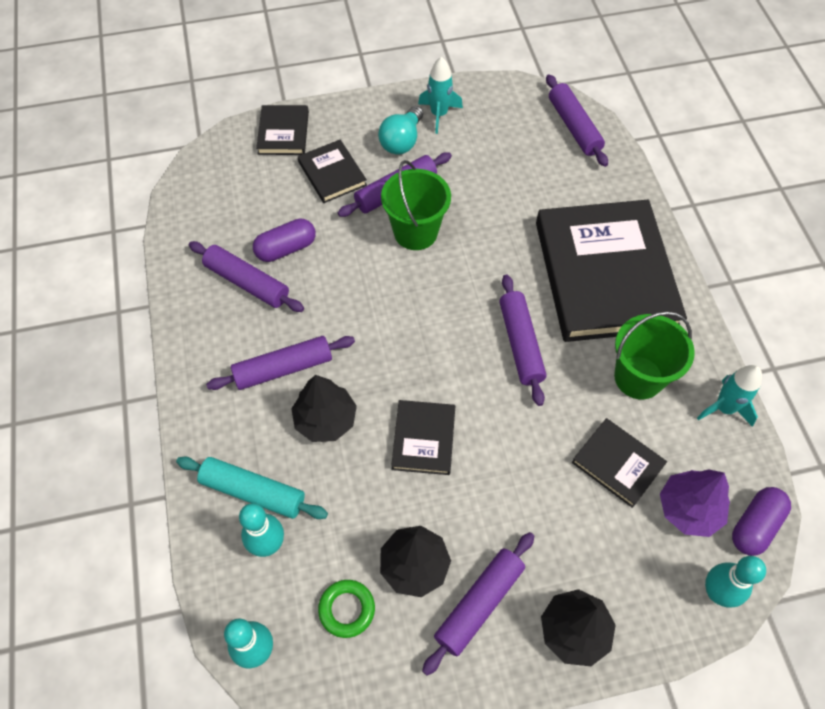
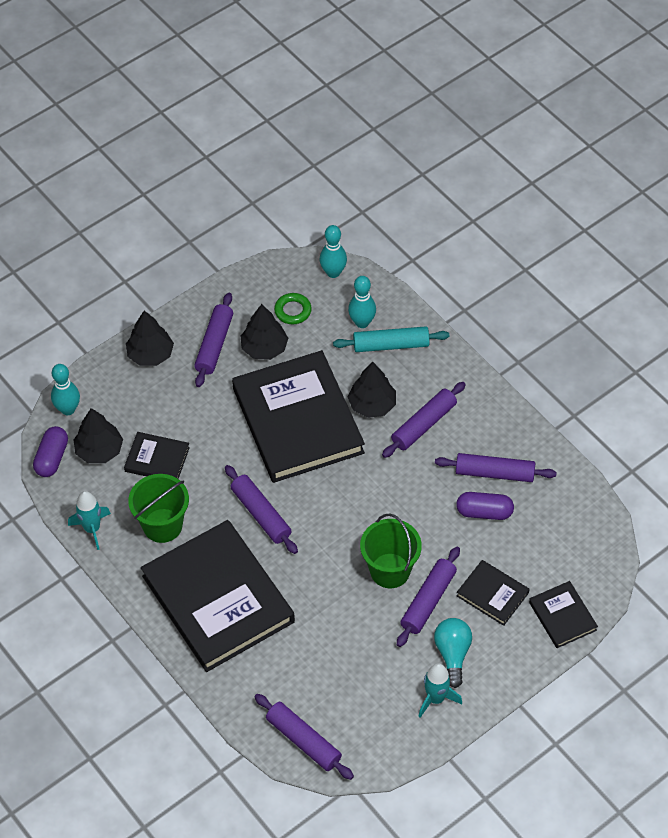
camera: 155 degrees right, 5 degrees down
purple capsule [253,218,316,262] -> purple capsule turned 60 degrees clockwise [456,492,514,520]
black book [391,400,455,475] -> black book [232,350,365,483], size x2.23
purple tree [660,469,730,537] -> black tree [73,408,123,463]

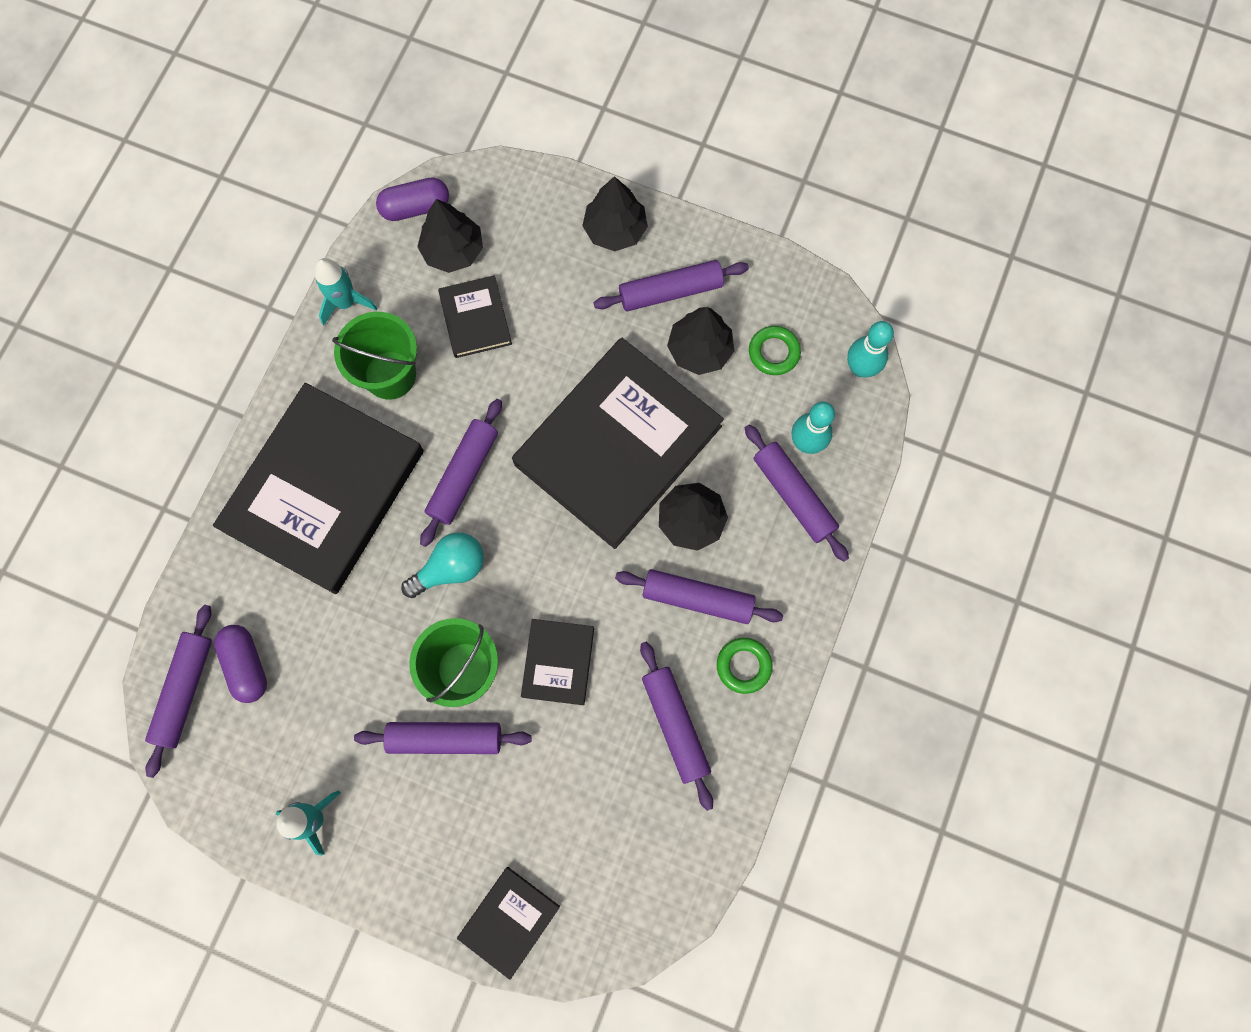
camera: 60 degrees right, 20 degrees up
turquoise bowling pin [51,364,80,415] -> none
turquoise rolling pin [333,326,449,352] -> purple rolling pin [745,424,849,562]
turquoise light bulb [434,618,472,688] -> turquoise light bulb moved to [401,532,484,598]
purple capsule [456,492,514,520] -> purple capsule moved to [214,625,267,703]
black book [456,560,529,626] -> black book moved to [521,619,594,705]
none -> green ring [717,638,773,694]

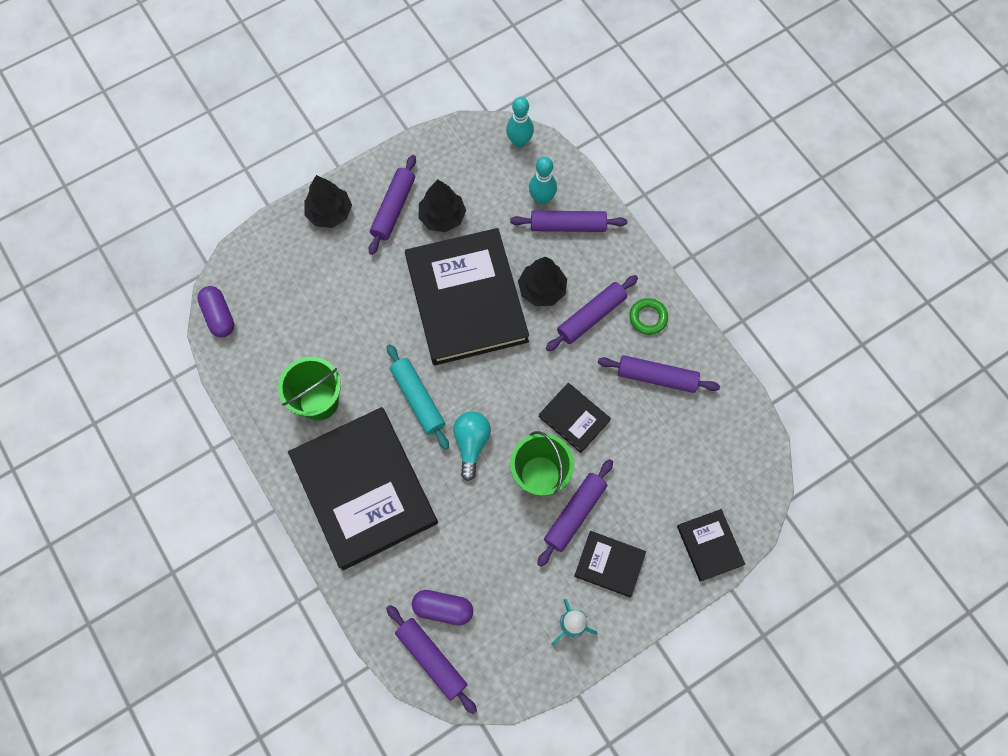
camera: 55 degrees left, 5 degrees down
turquoise rocket [315,258,377,325] -> none
purple capsule [376,177,449,221] -> purple capsule turned 45 degrees counterclockwise [197,286,234,338]
black tree [417,199,483,273] -> none
purple rolling pin [420,399,502,547] -> turquoise rolling pin [387,344,449,450]
black book [438,275,512,358] -> black book moved to [574,531,646,597]
green ring [749,326,801,375] -> none

